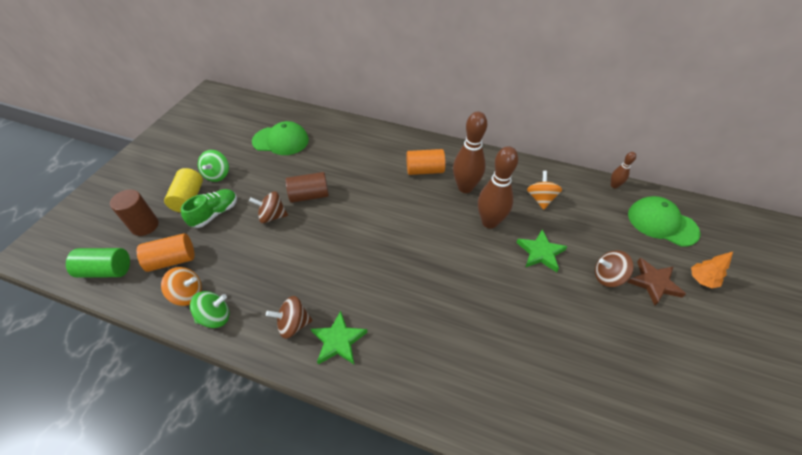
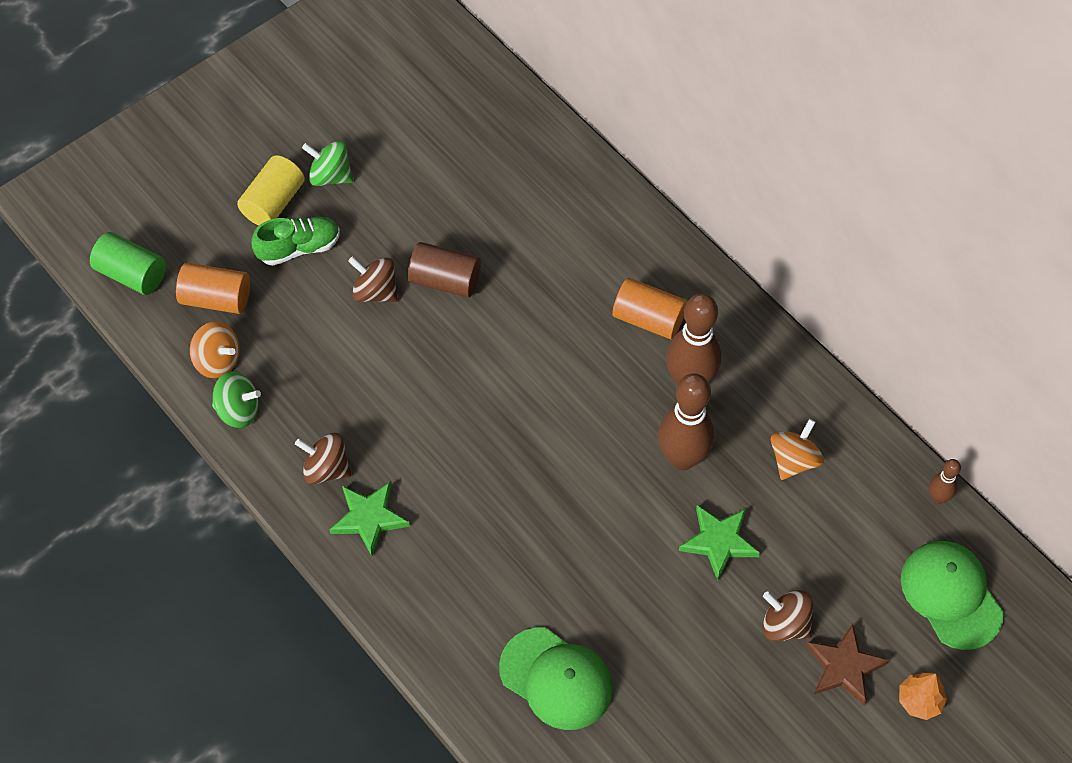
camera: 30 degrees right, 10 degrees up
brown cylinder [110,189,159,236] -> none
green spinning top [198,150,229,182] -> green spinning top turned 75 degrees clockwise [302,141,353,186]
green cap [252,121,309,155] -> green cap moved to [499,628,613,730]

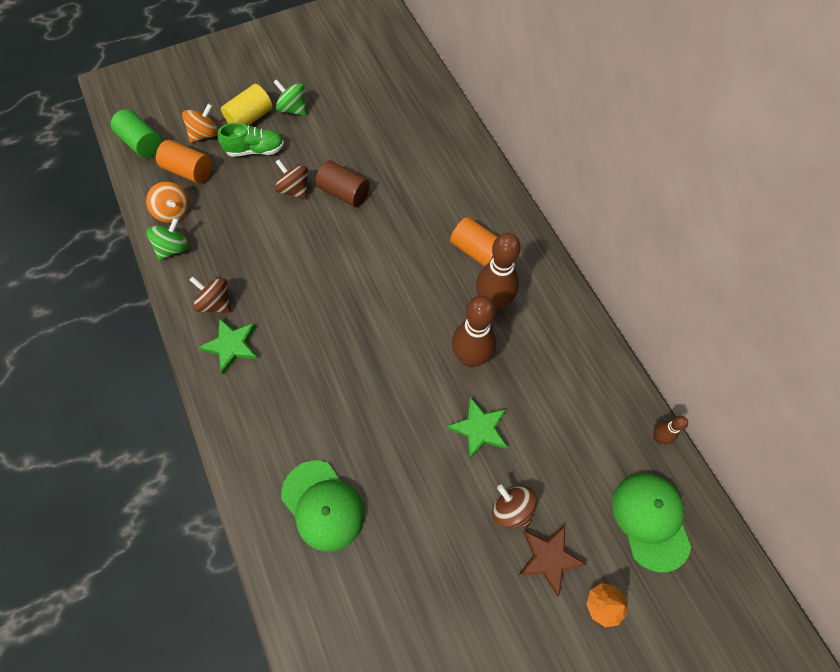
camera: 15 degrees right, 5 degrees up
green spinning top [212,371,261,428] -> green spinning top turned 75 degrees counterclockwise [146,217,189,260]
orange spinning top [771,419,824,480] -> orange spinning top moved to [182,103,218,143]

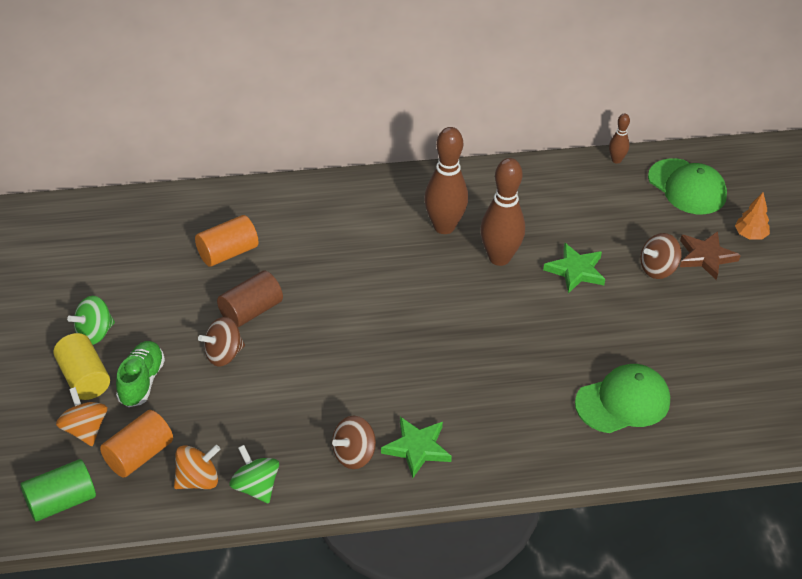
camera: 75 degrees left, 20 degrees down
orange cylinder [450,217,497,267] -> orange cylinder moved to [195,215,258,267]
green cap [612,473,691,572] -> green cap turned 135 degrees counterclockwise [648,158,727,214]

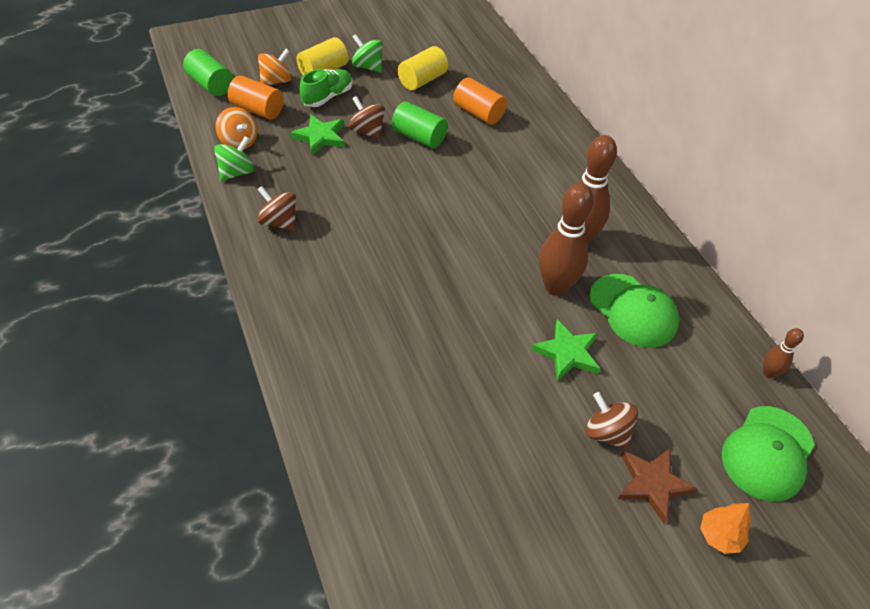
camera: 75 degrees right, 5 degrees up
green shoe [116,341,165,407] -> green shoe turned 45 degrees counterclockwise [299,69,352,107]
brown cylinder [217,270,283,327] -> green cylinder [392,101,448,148]
green star [381,417,452,478] -> green star moved to [290,115,345,155]
green cap [575,364,670,433] -> green cap moved to [589,274,679,348]
none -> yellow cylinder [398,46,448,91]

